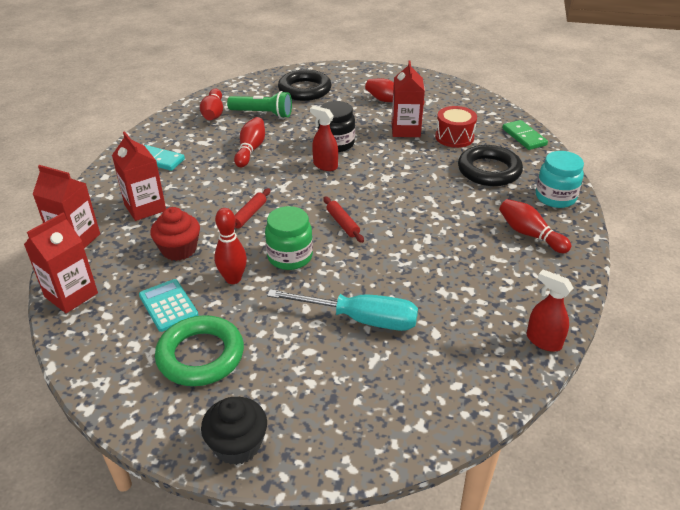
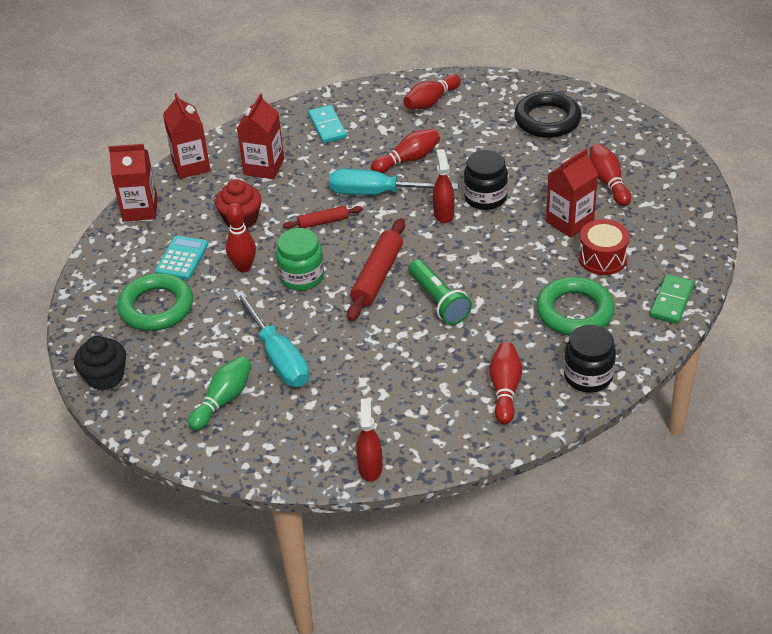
camera: 50 degrees right, 5 degrees up
green flashlight [227,91,292,118] -> green flashlight moved to [409,260,472,325]
red rolling pin [323,196,364,243] -> red rolling pin [347,218,405,321], size x1.74
black ring [458,145,523,186] -> green ring [536,277,615,335]
turquoise jar [536,151,584,208] -> black jar [564,325,616,393]
none -> green bowling pin [188,356,252,431]
none -> turquoise screwdriver [329,169,458,195]

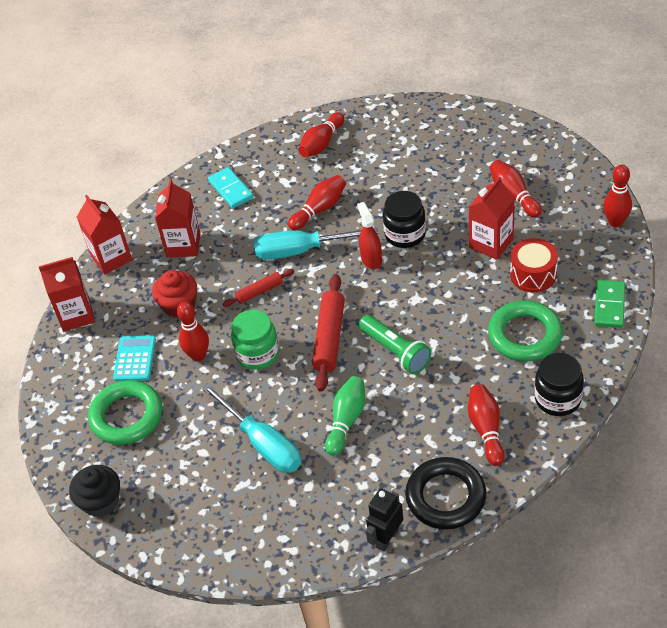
camera: 10 degrees left, 5 degrees up
green bowling pin [188,356,252,431] -> green bowling pin moved to [325,376,365,456]
red spray bottle [356,398,383,481] -> black robot [366,488,403,552]
black ring [514,91,582,138] -> black ring moved to [405,457,486,529]
none -> red bowling pin [603,165,632,227]

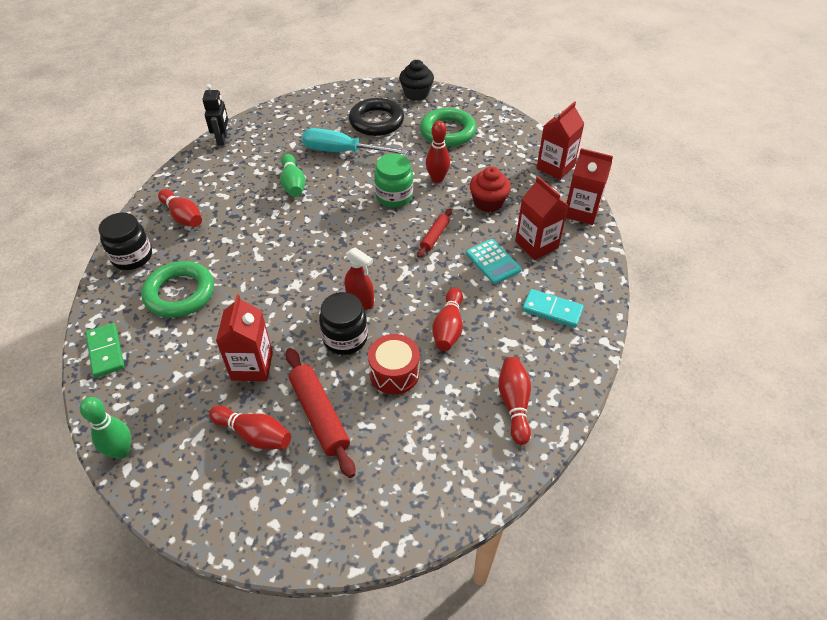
camera: 140 degrees right, 0 degrees up
turquoise calculator [113,335,156,381] -> turquoise calculator moved to [466,239,522,284]
turquoise screwdriver [254,227,379,260] -> none
red rolling pin [312,274,345,392] -> red rolling pin moved to [286,348,355,478]
green flashlight [359,315,431,374] -> none
black ring [405,457,486,529] -> black ring moved to [349,98,404,136]
red drum [510,238,558,292] -> red drum moved to [368,334,420,395]
red bowling pin [603,165,632,227] -> green bowling pin [80,397,131,459]

